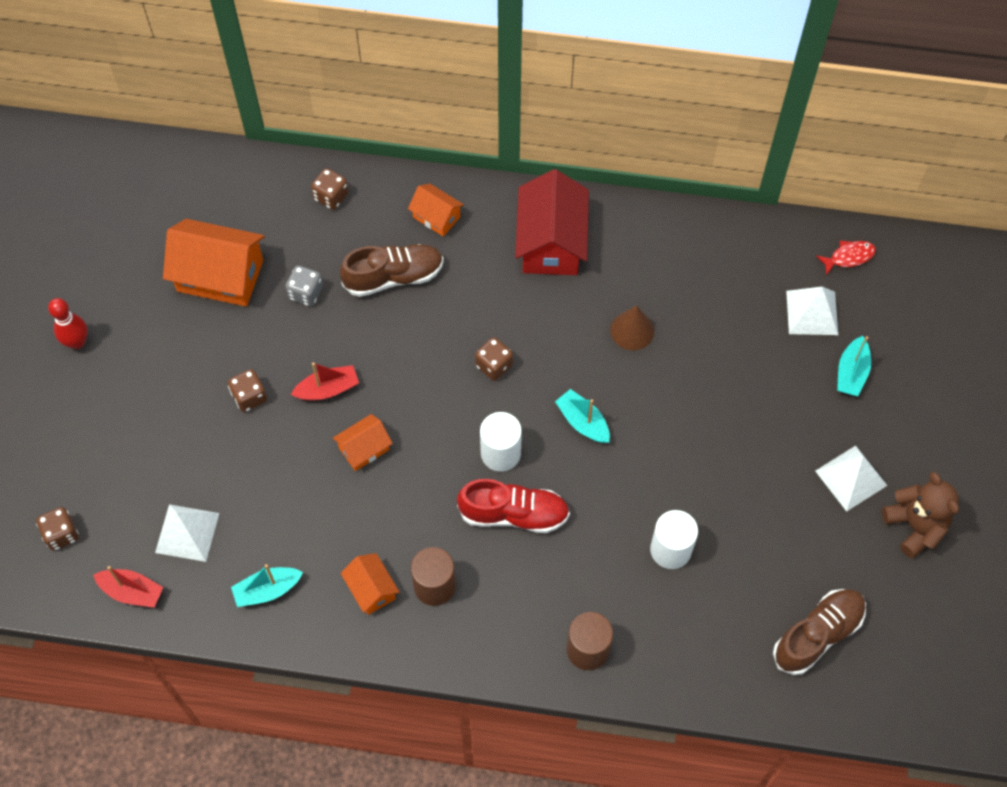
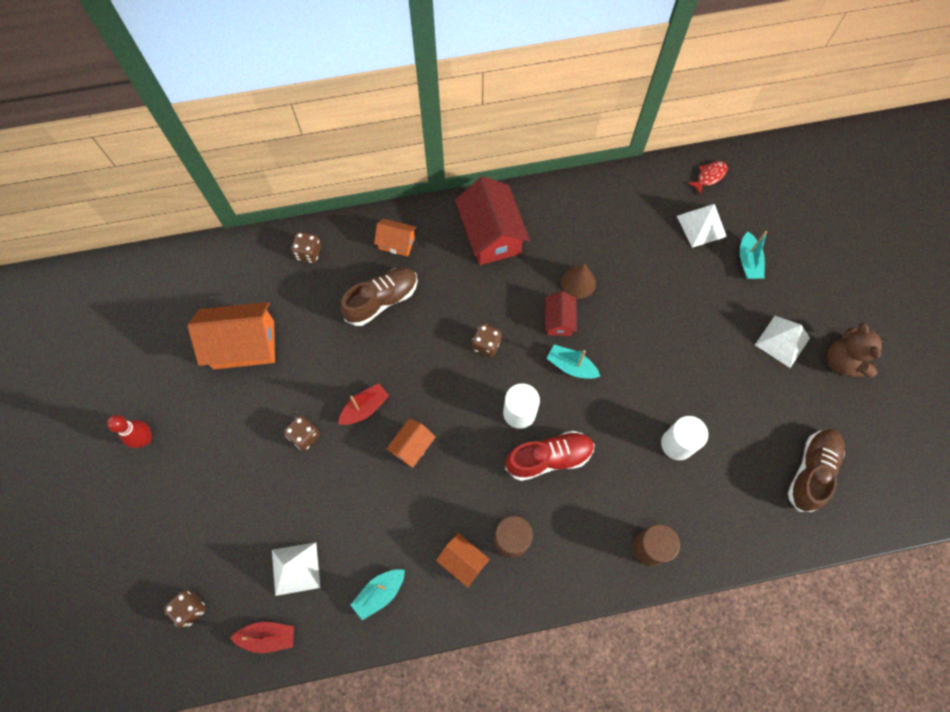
camera: 20 degrees left, 5 degrees up
grey dice [286,265,323,306] -> none
brown teddy bear [882,472,959,558] -> brown teddy bear turned 150 degrees counterclockwise [827,323,884,378]
none -> red house [545,292,577,336]

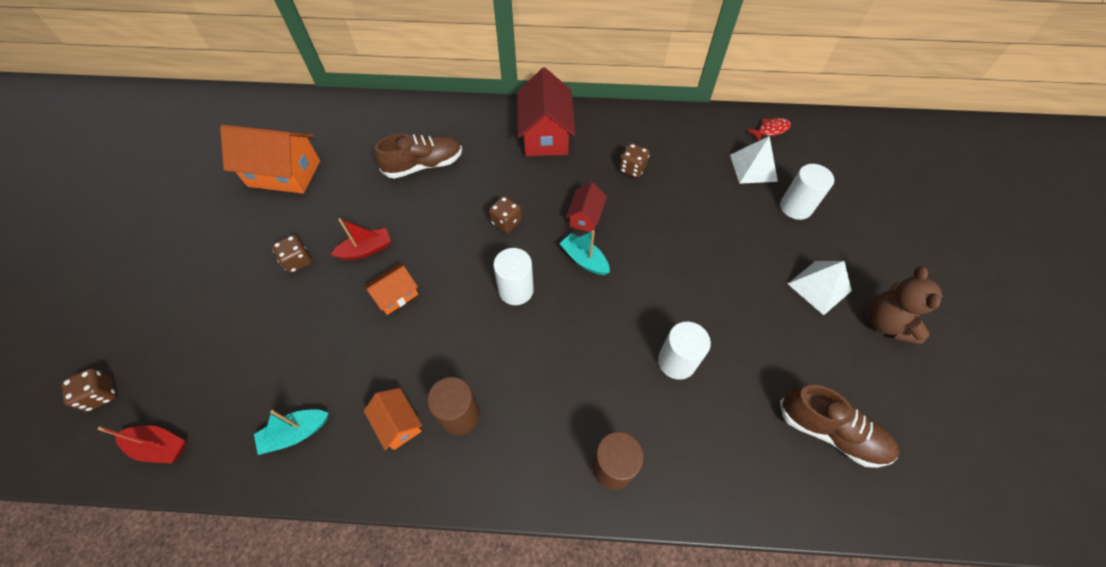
camera: 15 degrees right, 10 degrees down
red bowling pin [107,415,152,448] -> none
white pyramid [272,542,320,596] -> none
brown dice [291,232,321,263] -> brown dice moved to [619,143,650,178]
orange house [374,219,416,257] -> none
red shoe [505,431,595,481] -> none
brown cone [561,263,596,299] -> none
turquoise boat [740,231,767,279] -> white cylinder [780,164,834,220]
brown shoe [788,429,845,512] -> brown shoe turned 75 degrees clockwise [780,385,899,468]

